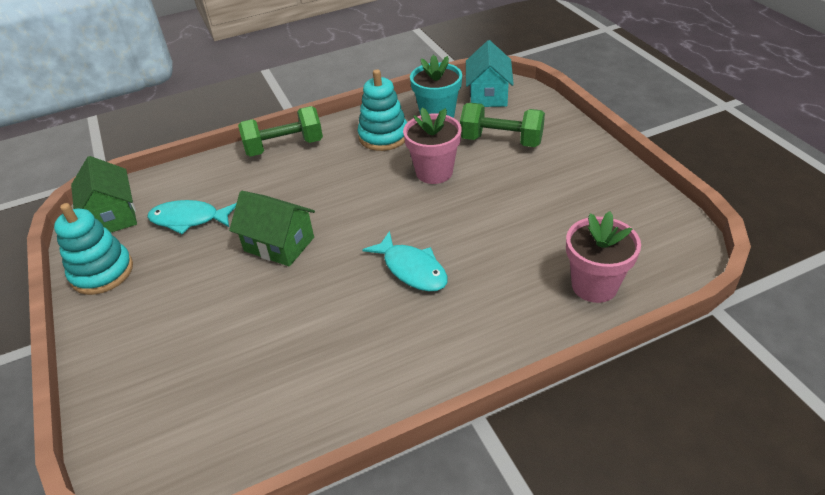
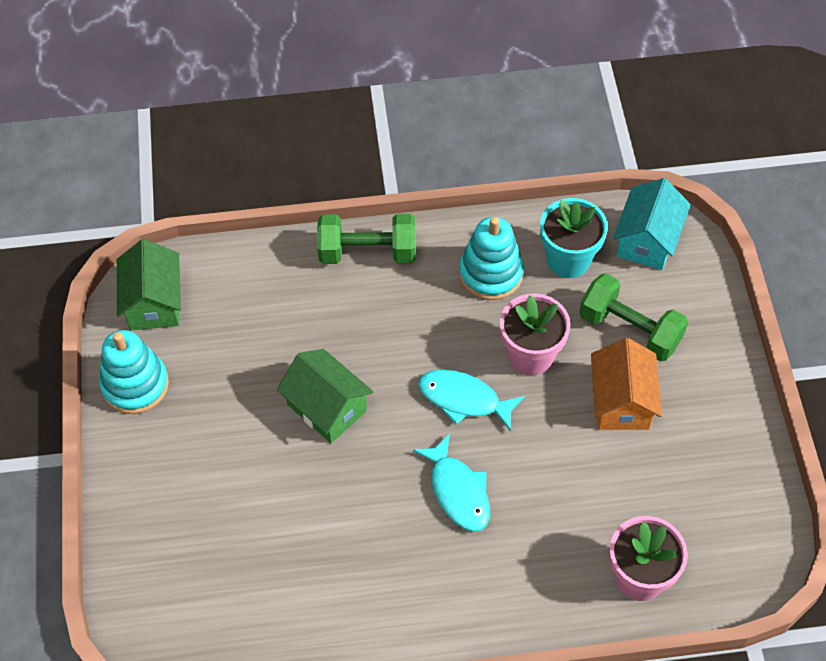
camera: 15 degrees right, 15 degrees up
turquoise fish [147,200,236,234] -> turquoise fish moved to [418,370,525,431]
none -> orange house [591,338,662,430]

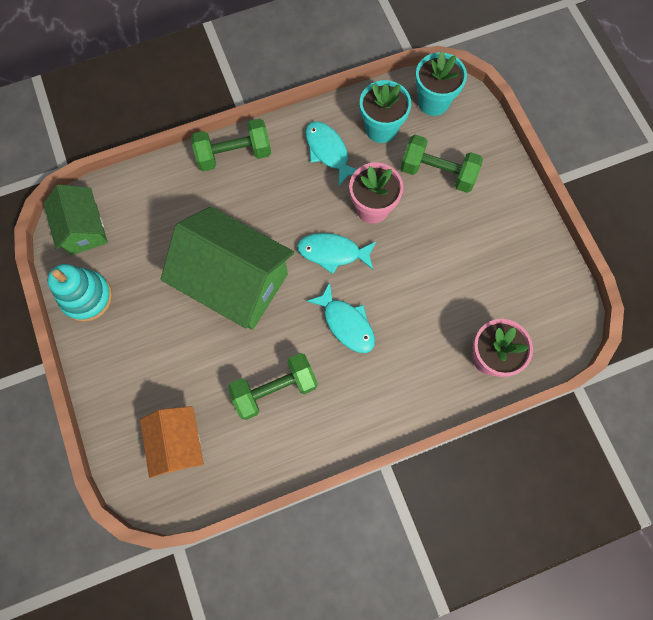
camera: 15 degrees left, 15 degrees up
green house [277,349,373,443] -> green house [161,206,294,330], size x1.77
turquoise stacking toy [459,217,524,300] -> turquoise fish [305,121,357,186]
orange house [591,338,662,430] -> orange house moved to [140,406,204,478]
turquoise house [613,178,691,270] -> turquoise flower pot [415,51,467,116]
none -> green dumbbell [228,353,318,420]

